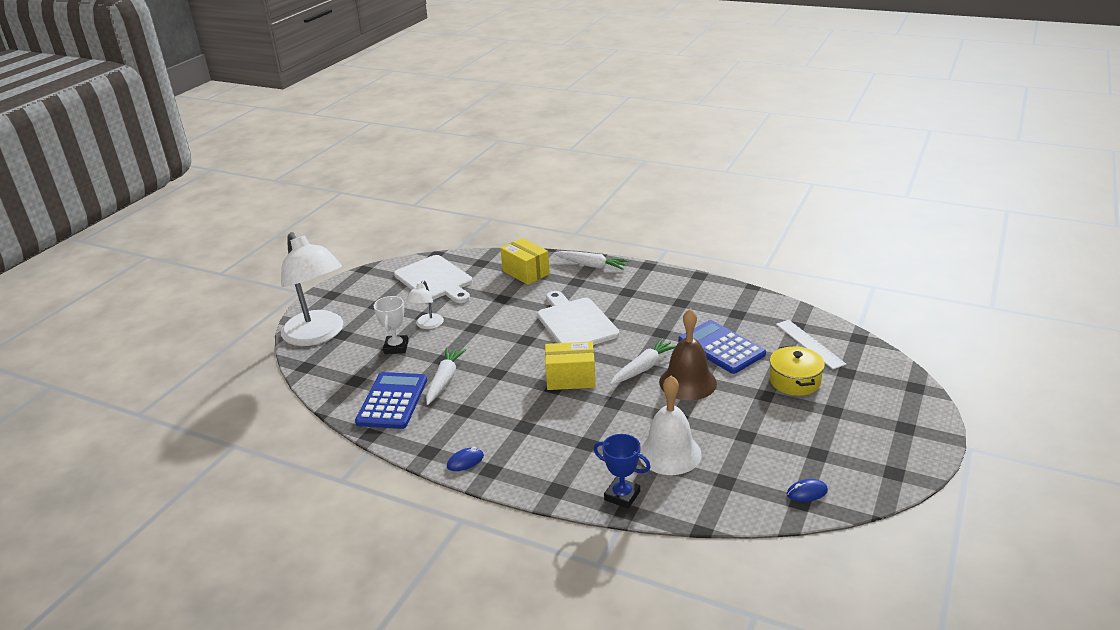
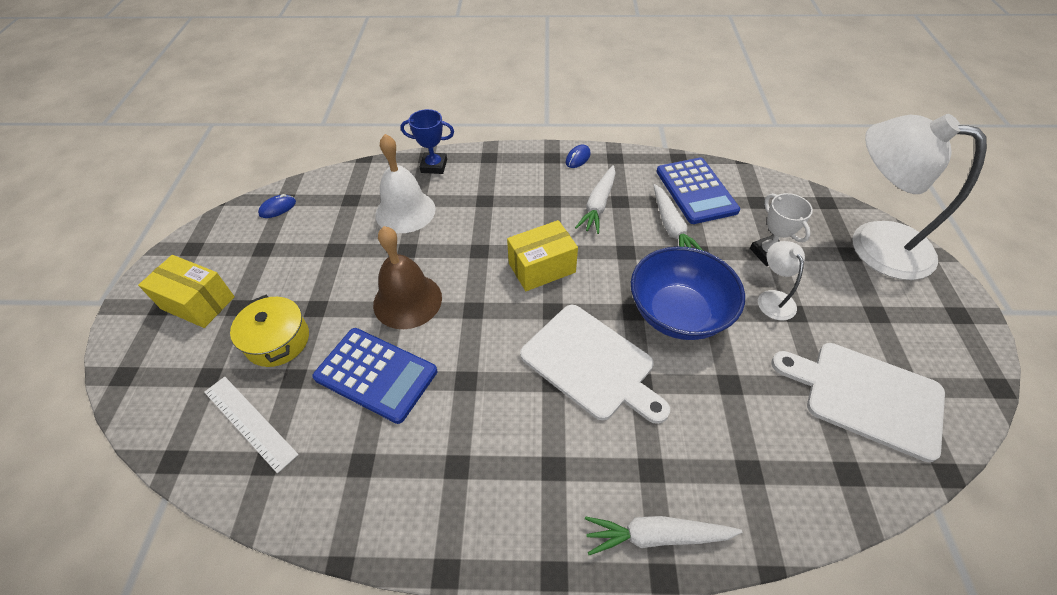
camera: 155 degrees right, 20 degrees up
yellow box [500,238,550,285] -> yellow box moved to [138,255,235,328]
white carrot [610,338,676,385] -> white carrot moved to [575,165,616,234]
none -> blue bowl [631,247,745,340]

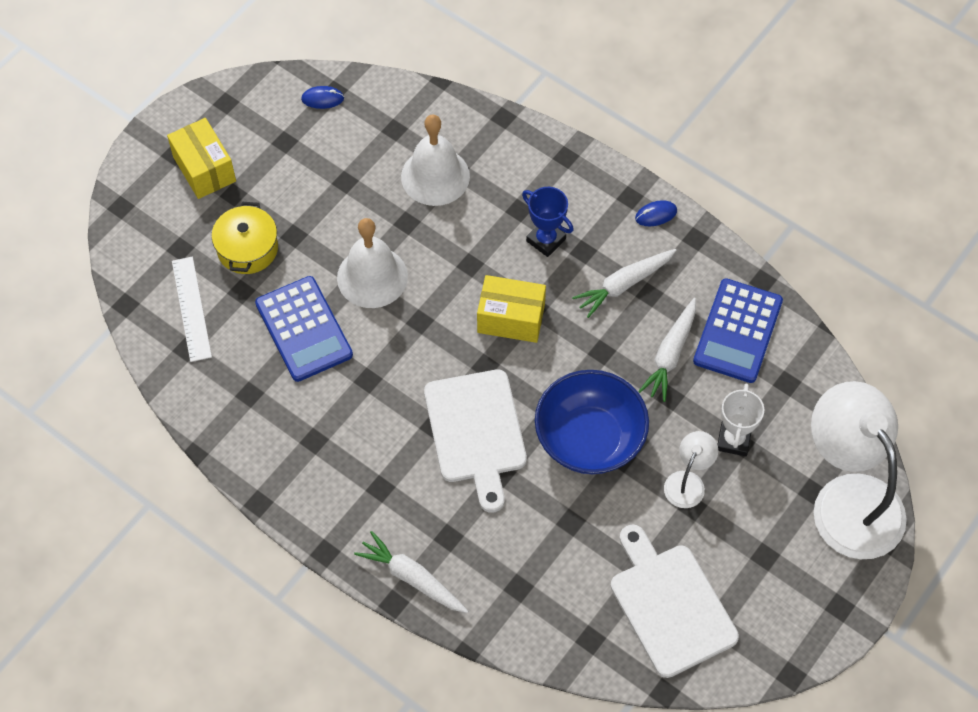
camera: 35 degrees right, 10 degrees up
brown bell [373,226,442,329] -> white bell [337,218,408,308]
blue trophy [401,109,454,174] -> blue trophy moved to [522,187,574,257]

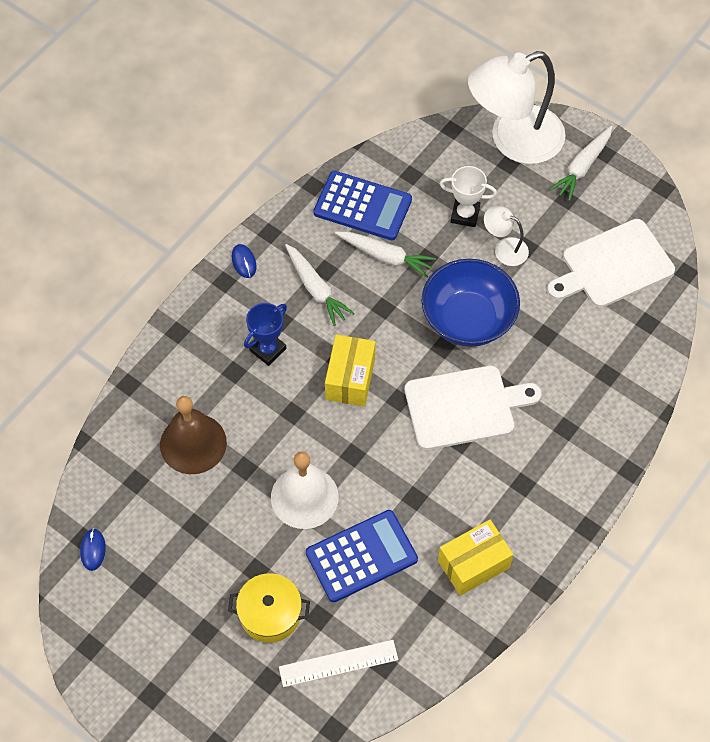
camera: 90 degrees left, 0 degrees up
yellow box [167,118,236,199] -> yellow box moved to [438,520,513,596]
white carrot [354,531,468,613] -> white carrot moved to [549,126,612,201]
white bell [401,115,470,206] -> brown bell [160,396,227,474]

